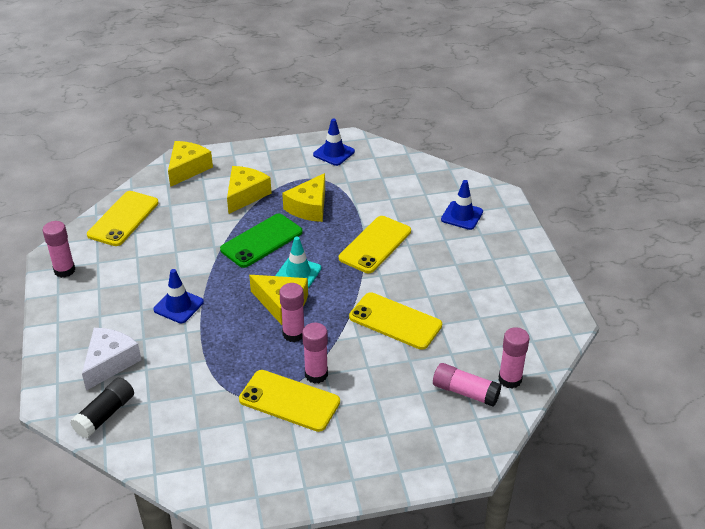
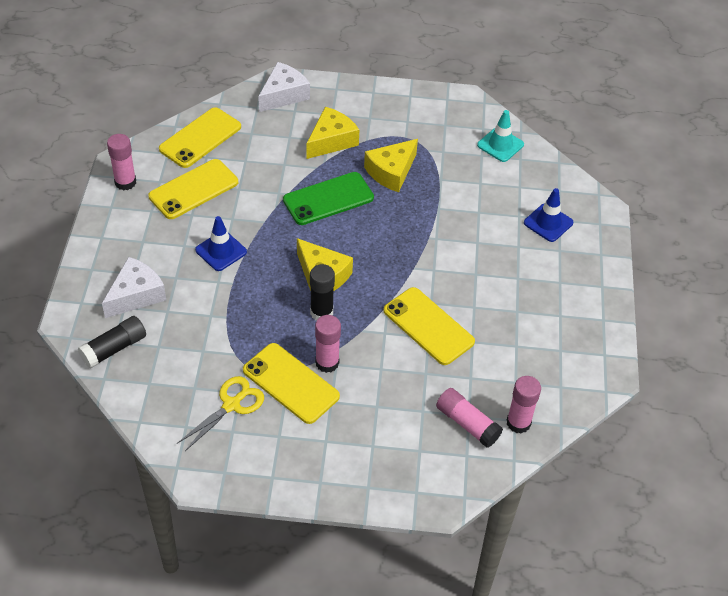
camera: 15 degrees right, 10 degrees up
yellow cheese [168,141,213,187] -> white cheese [258,62,310,112]
turquoise traffic cone [275,236,321,288] -> turquoise traffic cone moved to [477,110,524,162]
pink glue stick [279,283,304,342] -> black glue stick [310,264,335,320]
blue traffic cone [313,118,355,166] -> none
yellow phone [339,216,411,273] -> yellow phone moved to [148,159,238,219]
none -> yellow scissors [177,376,264,451]

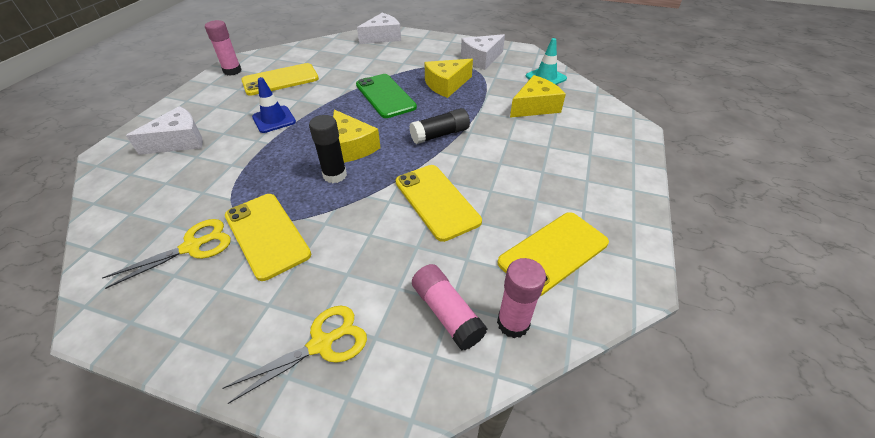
camera: 15 degrees right, 5 degrees down
black glue stick [78,316,146,369] -> black glue stick moved to [409,108,470,144]
yellow phone [159,107,241,168] -> yellow phone moved to [497,212,609,296]
green phone [283,172,374,225] -> green phone turned 75 degrees clockwise [356,74,417,118]
yellow cheese [306,107,359,159] -> yellow cheese moved to [510,75,566,118]
pink glue stick [315,315,341,373] -> none
blue traffic cone [524,188,573,242] -> none
none -> yellow scissors [222,306,367,404]
none -> white cheese [461,34,505,70]

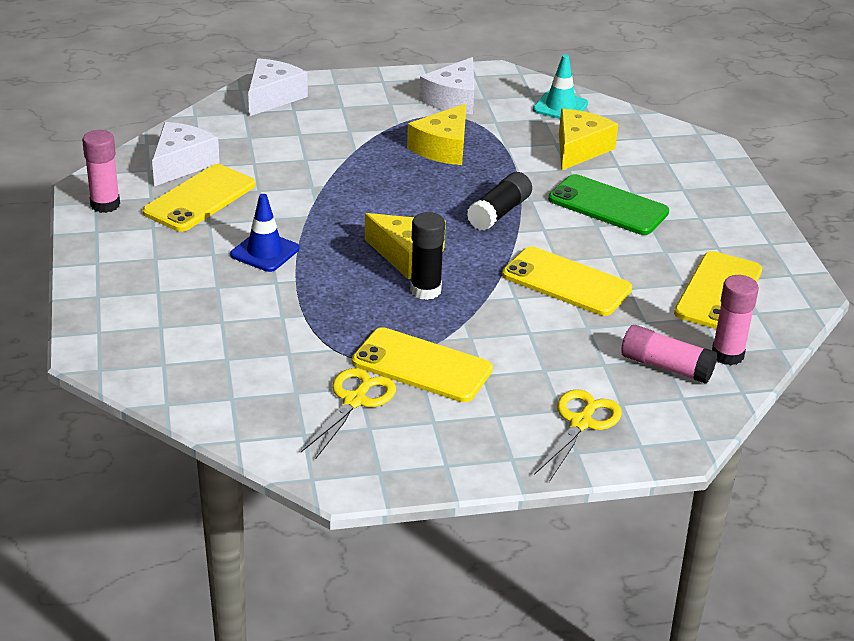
camera: 30 degrees left, 10 degrees down
white cheese [126,106,203,155] -> white cheese moved to [152,122,220,186]
green phone [356,74,417,118] -> green phone moved to [548,174,669,235]

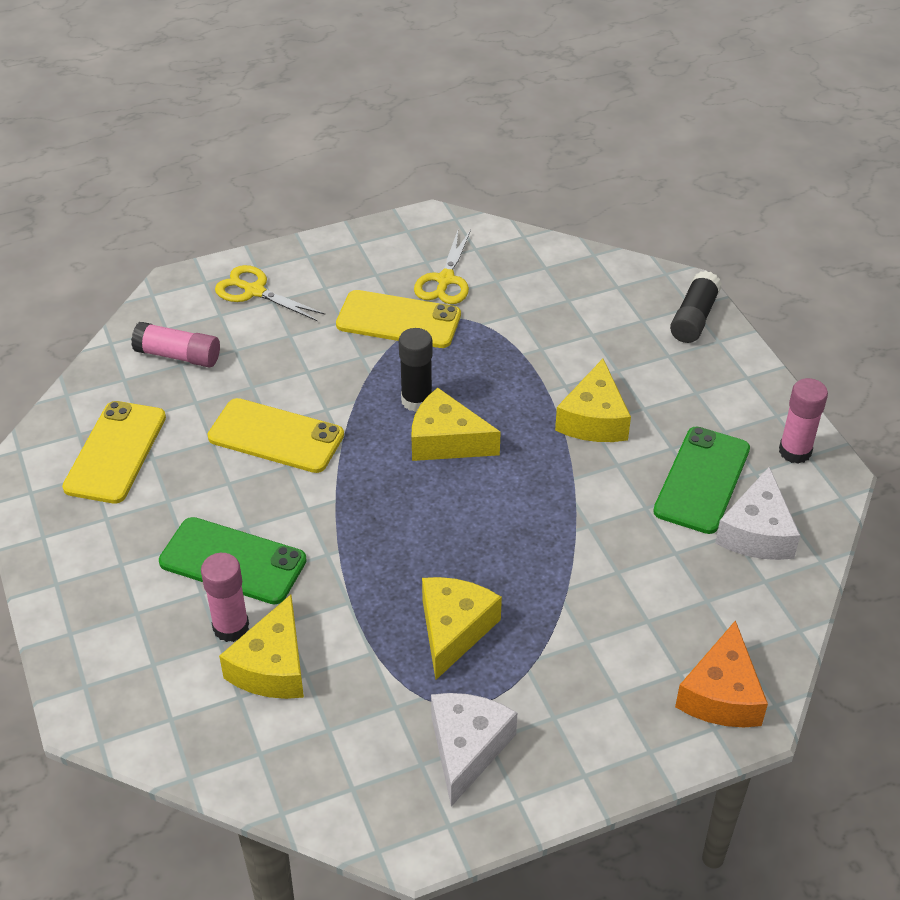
camera: 170 degrees right, 10 degrees up
yellow phone [143,164,255,232] -> green phone [653,426,750,534]
blue traffic cone [230,194,299,272] -> yellow cheese [555,359,631,442]
white cheese [248,58,308,117] -> orange cheese [675,620,768,727]
black glue stick [467,172,532,231] -> black glue stick moved to [670,271,722,343]
turquoise traffic cone [533,54,588,119] -> none
yellow scissors [534,389,622,482] -> yellow scissors turned 105 degrees clockwise [215,265,325,321]
pink glue stick [712,275,759,365] -> pink glue stick moved to [201,553,249,642]

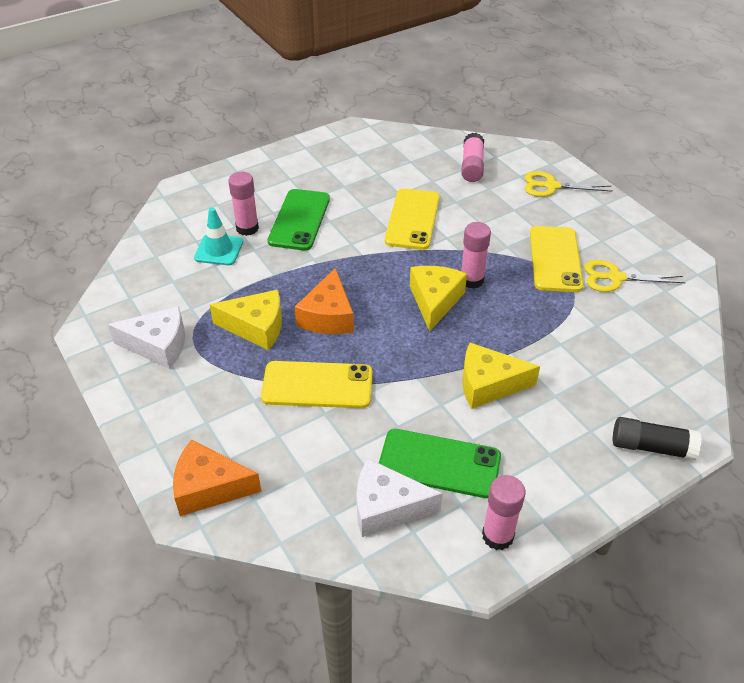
camera: 80 degrees right, 0 degrees up
yellow phone [62,401,166,504] -> yellow phone moved to [261,361,372,408]
yellow scissors [215,265,325,321] -> yellow scissors turned 105 degrees counterclockwise [525,171,613,197]
yellow cheese [219,595,304,699] -> turquoise traffic cone [194,207,243,265]
black glue stick [399,328,433,412] -> pink glue stick [461,222,491,289]
none -> orange cheese [295,268,354,334]

